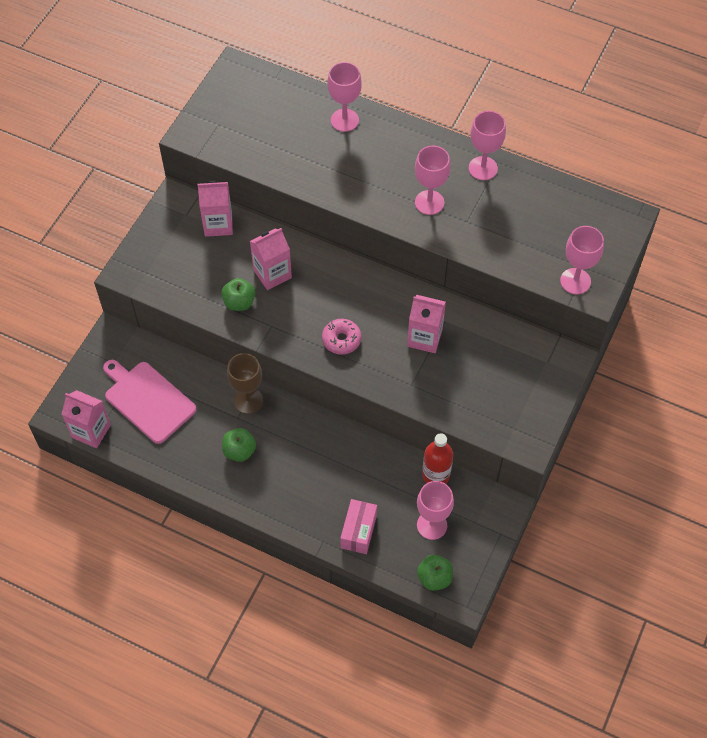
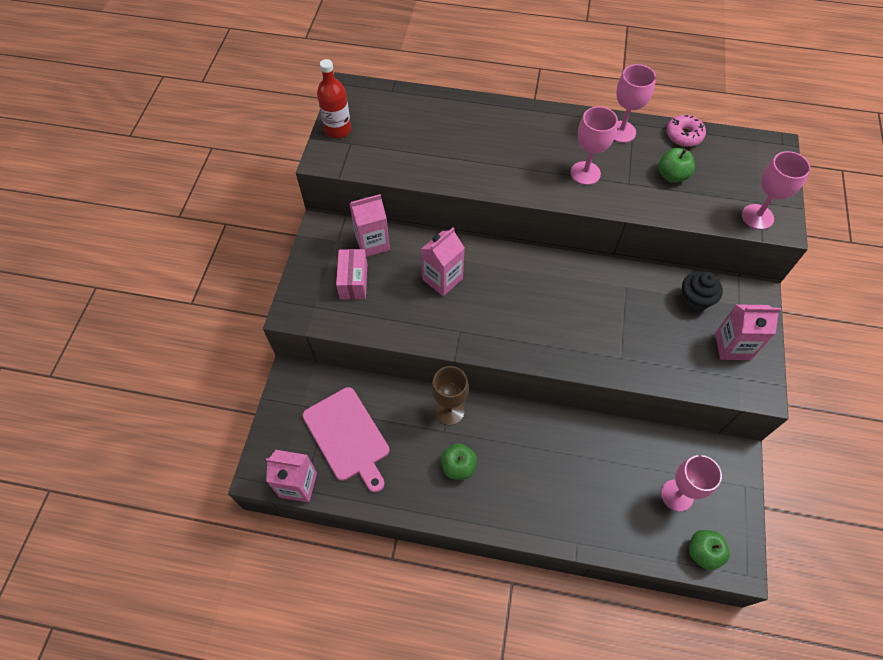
camera: 15 degrees left, 0 degrees up
pink cutting board [103,360,197,444] -> pink cutting board turned 150 degrees counterclockwise [302,387,389,493]
green apple [221,278,255,311] -> green apple moved to [658,148,695,183]
pink donut [322,319,361,355] -> pink donut moved to [666,115,706,147]
pink goblet [327,62,362,132] -> none
pink box [340,499,377,554] -> pink box moved to [336,249,367,299]
pink carton [407,295,446,353] -> pink carton moved to [715,304,781,360]
red bottle [422,433,453,484] -> red bottle moved to [317,59,351,138]
none -> black cupcake [681,271,723,312]

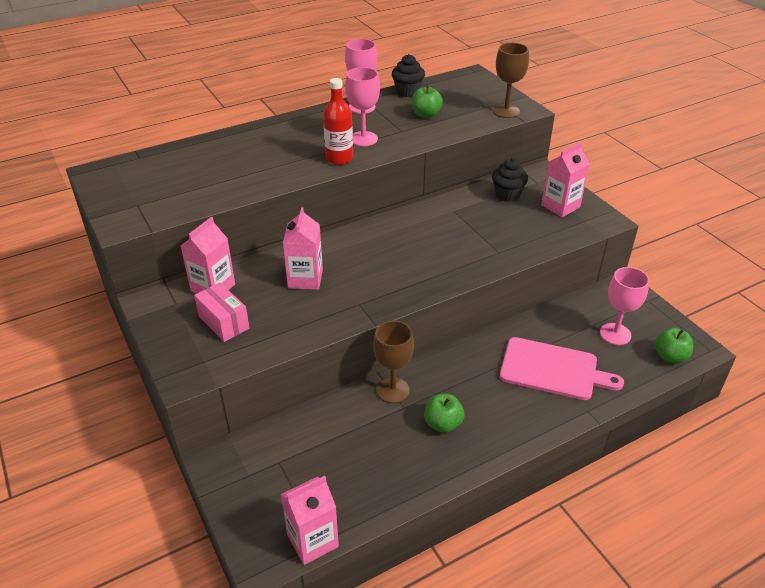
camera: 40 degrees left, 20 degrees down
pink cutting board [302,387,389,493] -> pink cutting board moved to [500,337,624,400]
red bottle [317,59,351,138] -> red bottle moved to [323,78,353,165]
pink donut [666,115,706,147] -> black cupcake [392,54,425,97]
pink goblet [742,151,811,230] -> brown goblet [493,43,529,118]

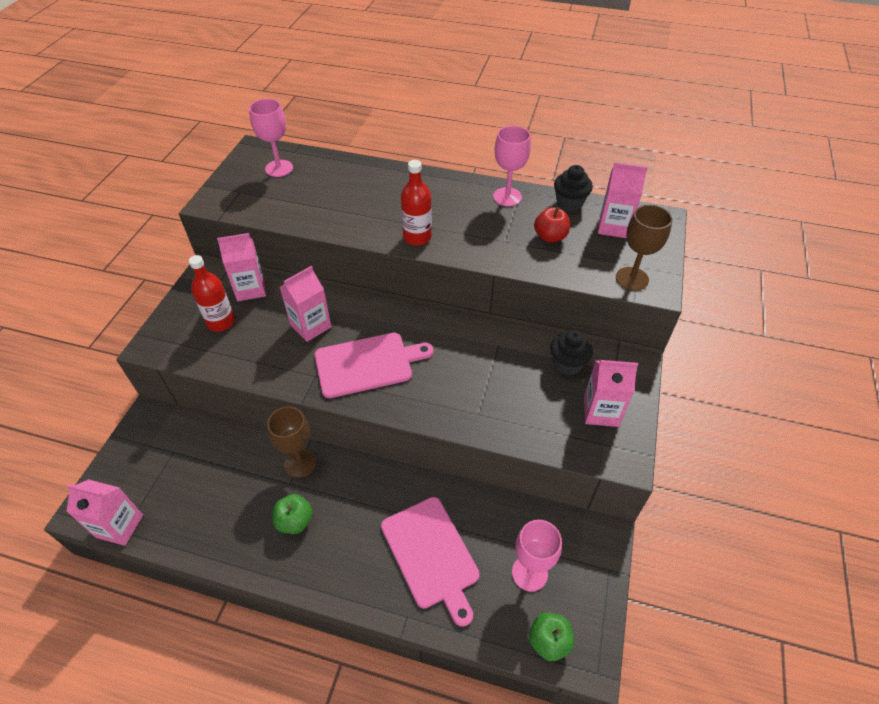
camera: 45 degrees right, 10 degrees up
pink box [194,283,249,342] -> red bottle [189,255,235,331]
pink goblet [345,67,380,146] -> pink goblet moved to [249,99,293,177]
green apple [412,84,443,118] -> red apple [534,207,570,243]
none -> pink cutting board [315,333,433,398]
none -> pink carton [598,162,648,238]

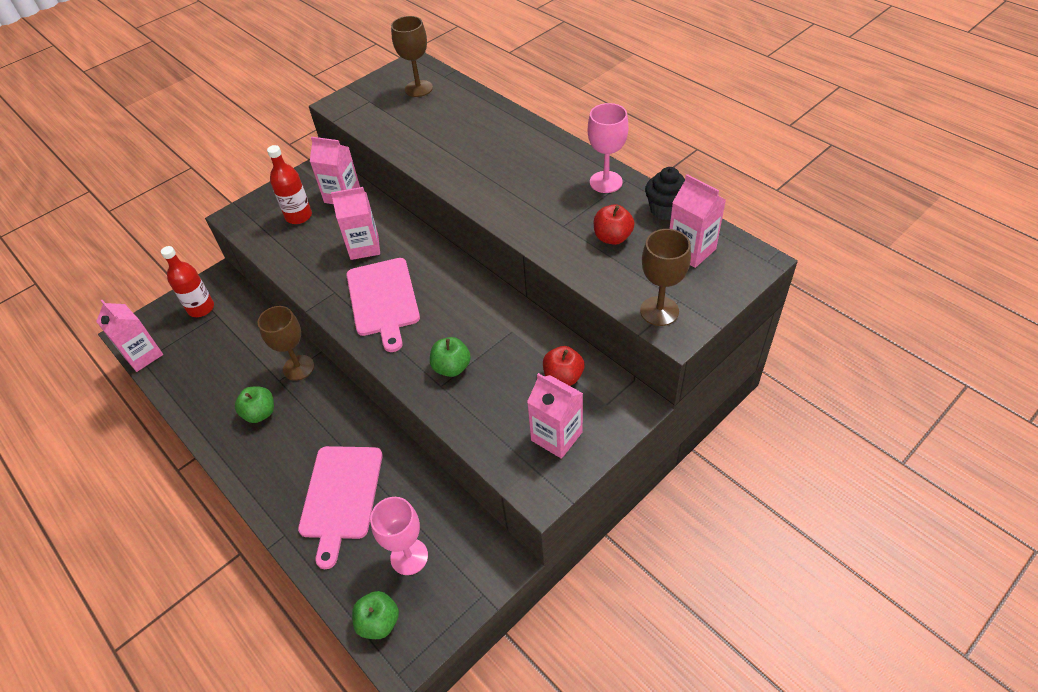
camera: 35 degrees right, 0 degrees up
pink goblet [249,99,293,177] -> brown goblet [391,16,433,97]
pink cutting board [315,333,433,398] -> pink cutting board turned 60 degrees clockwise [347,258,420,352]
red bottle [401,160,432,246] -> red bottle moved to [161,246,214,317]
black cupcake [550,330,593,375] -> red apple [543,346,585,386]
none -> green apple [430,337,471,377]

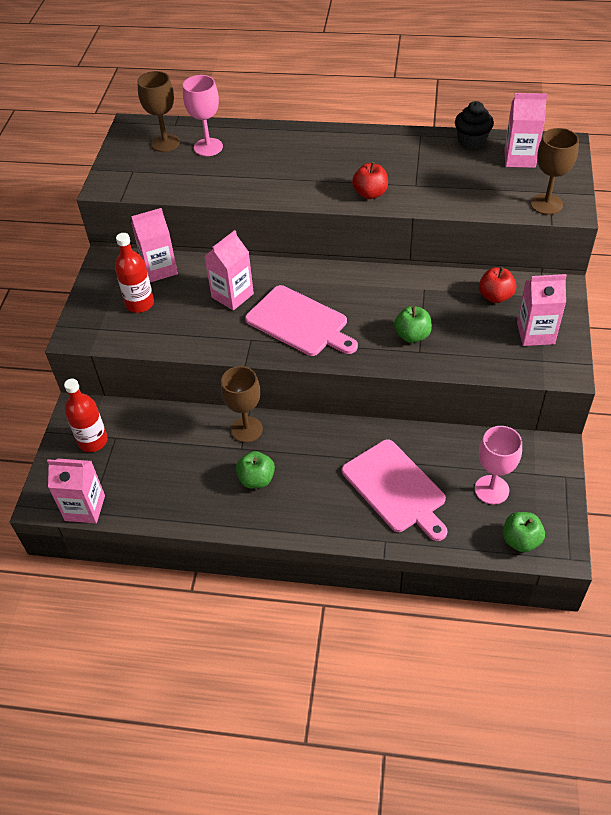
camera: 40 degrees left, 0 degrees up
pink goblet [588,103,628,193] -> pink goblet moved to [183,75,223,156]
red apple [594,204,635,245] -> red apple moved to [352,162,388,199]

